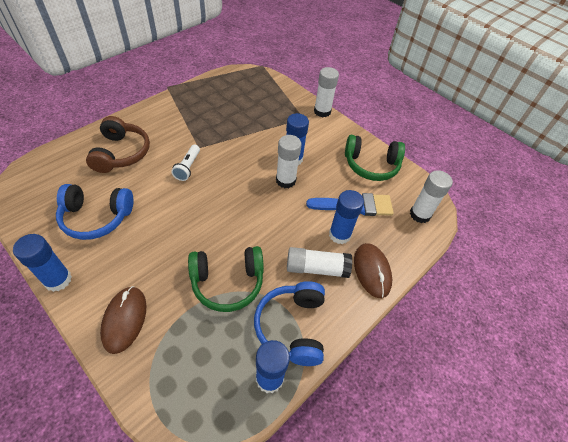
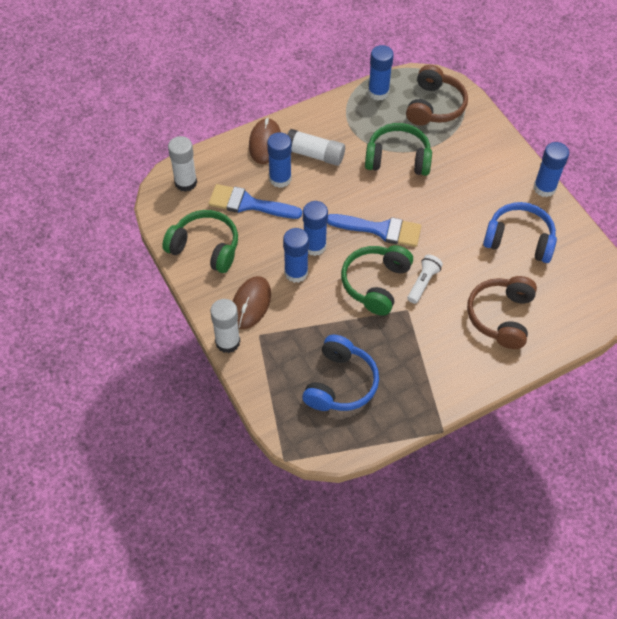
camera: 160 degrees left, 5 degrees up
brown mouse [100,286,146,354] -> brown mouse moved to [233,276,271,329]
blue headphones [254,281,325,366] -> blue headphones moved to [302,335,379,411]
white glue stick [276,135,302,188] -> blue glue stick [303,201,328,256]
none -> blue brush [327,214,421,247]
none -> green headphones [341,245,413,316]
none -> brown headphones [406,65,468,126]

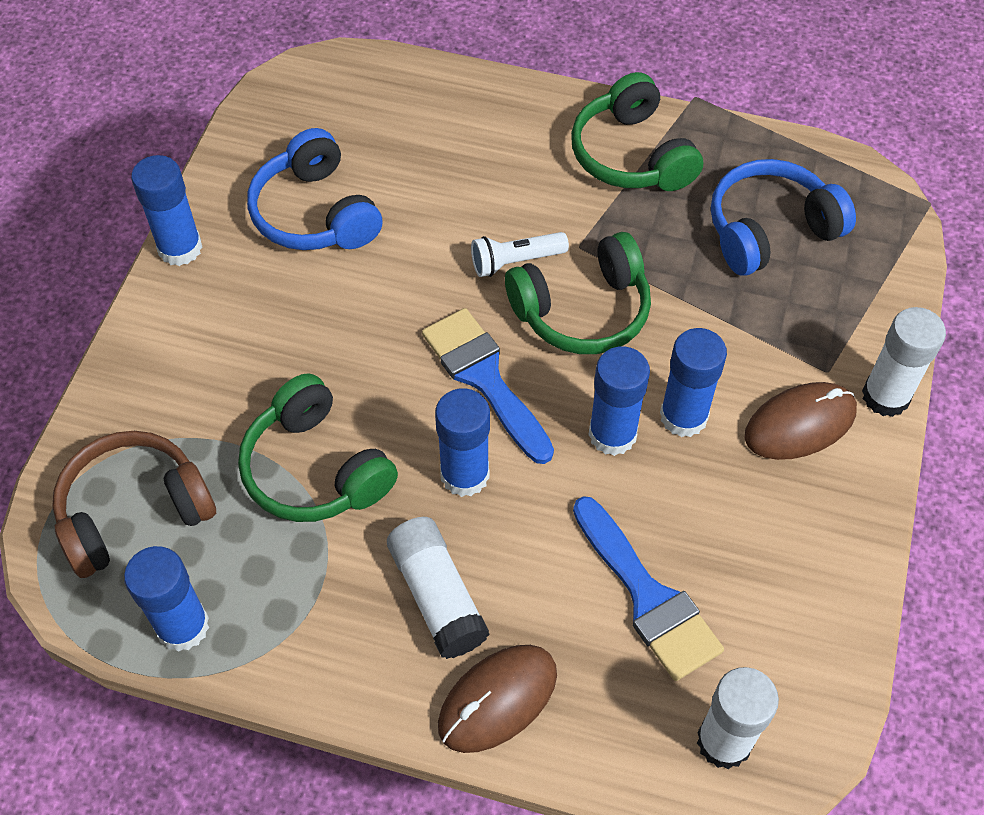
camera: 135 degrees left, 0 degrees up
green headphones [162,210,238,273] -> green headphones moved to [571,72,703,191]
blue glue stick [267,132,292,188] -> blue glue stick moved to [435,388,490,497]
brown headphones [467,276,537,349] -> none

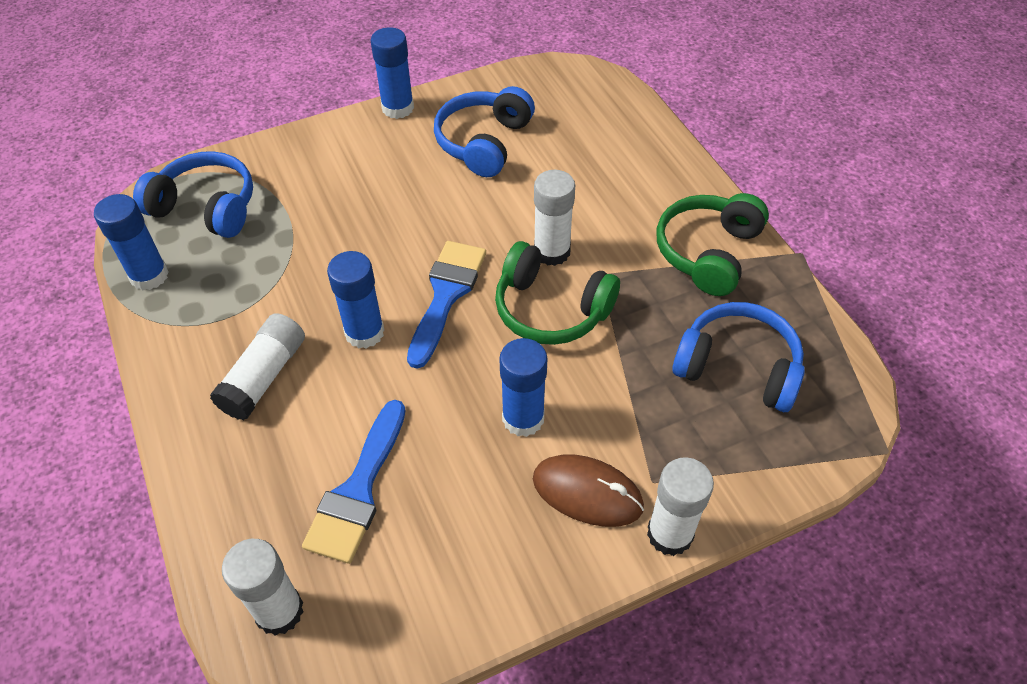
camera: 50 degrees right, 5 degrees down
brown headphones [52,431,216,578] -> blue headphones [133,151,253,238]
green headphones [238,373,398,522] -> none
brown mouse [438,645,557,753] -> none
white flashlight [471,232,569,277] -> white glue stick [534,170,575,266]
blue glue stick [589,346,650,456] -> none

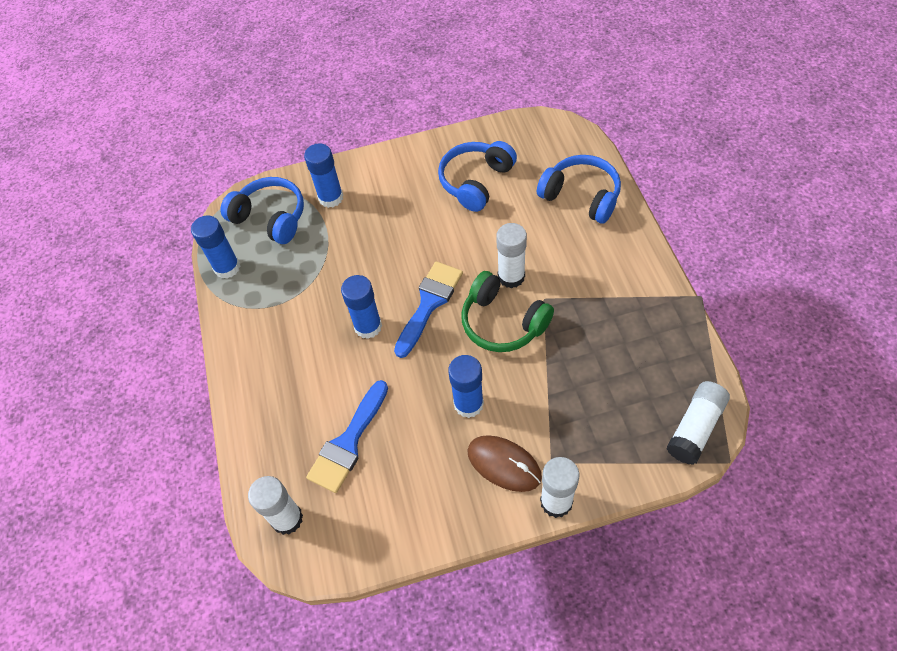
camera: 15 degrees right, 5 degrees up
white glue stick [210,313,305,420] -> white glue stick moved to [666,381,730,465]
blue glue stick [371,27,414,119] -> blue glue stick moved to [304,143,343,208]
green headphones [656,193,769,296] -> none
blue headphones [672,302,805,412] -> blue headphones moved to [537,155,621,224]

